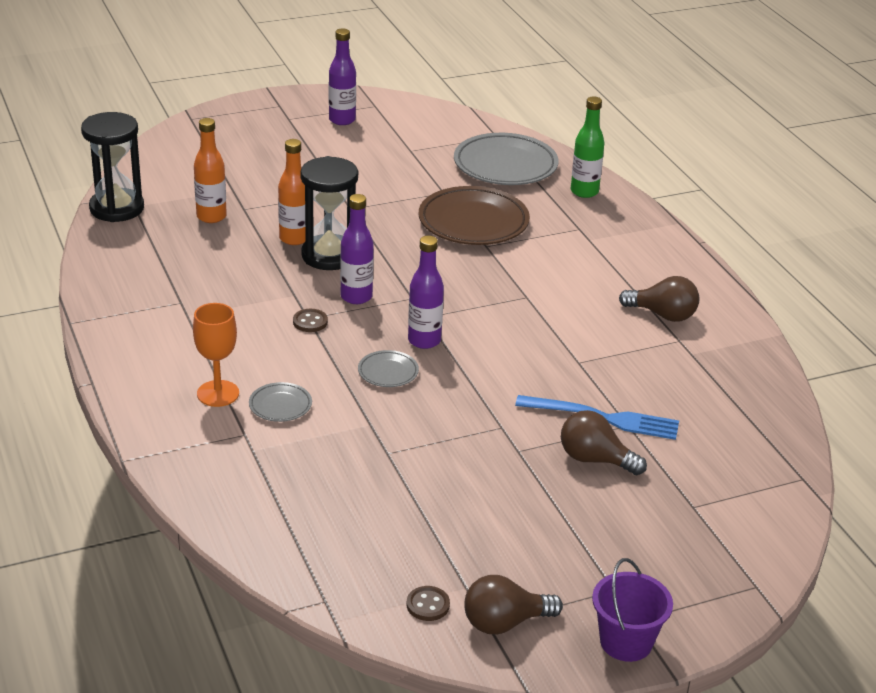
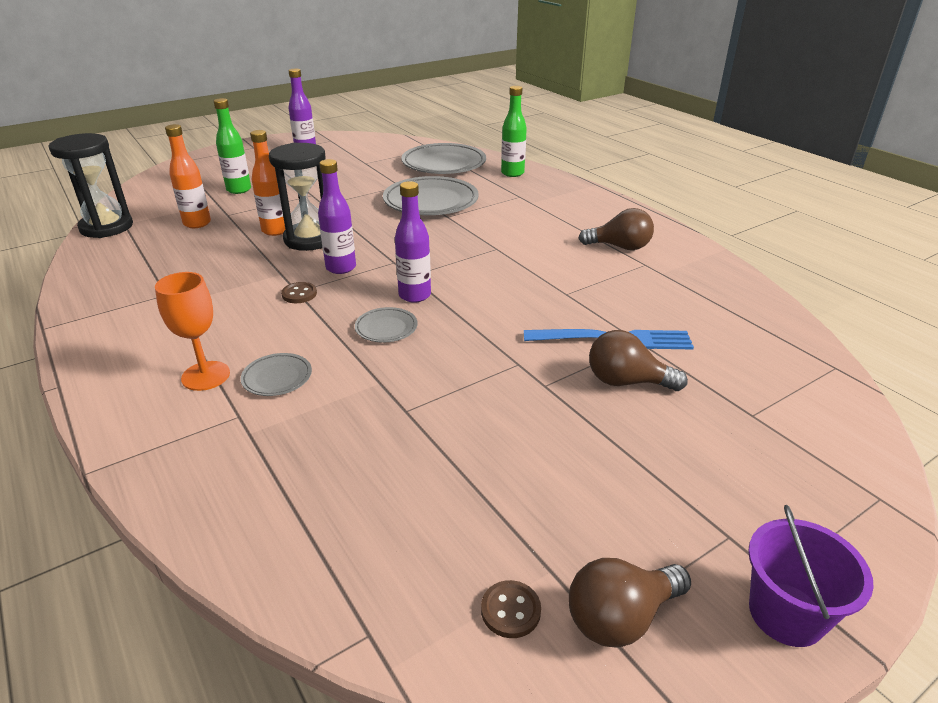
camera: 10 degrees left, 0 degrees up
brown plate [419,186,530,245] -> grey plate [383,176,479,215]
none -> green bottle [213,98,251,194]

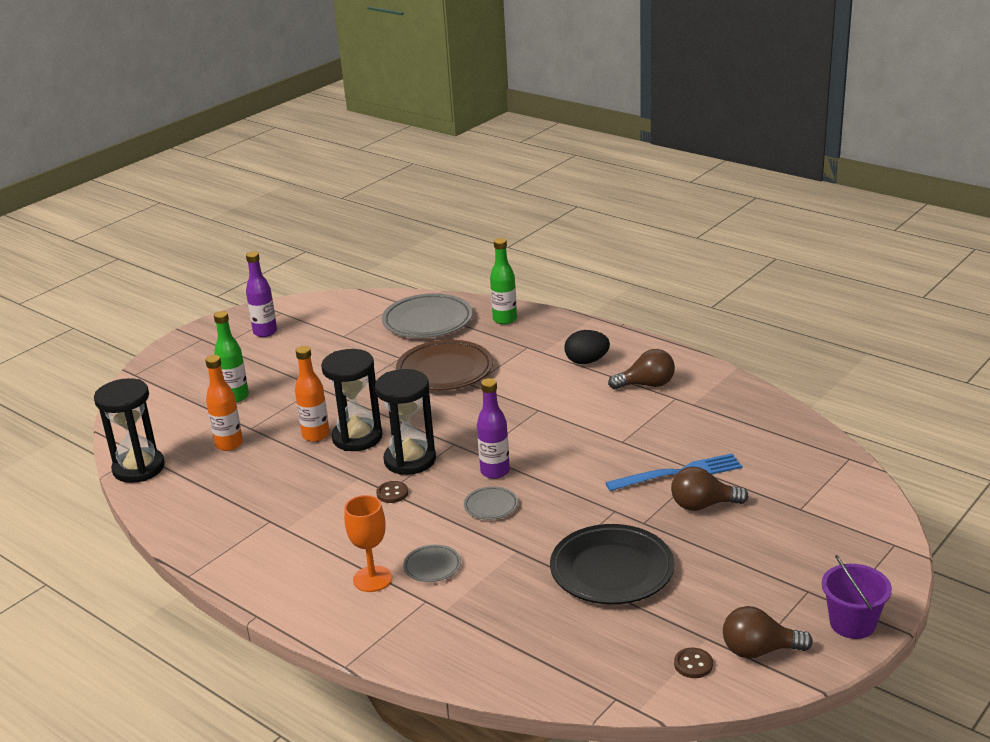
camera: 15 degrees left, 5 degrees down
purple bottle [318,159,356,274] -> black hourglass [375,369,436,475]
grey plate [383,176,479,215] -> brown plate [396,340,493,391]
brown light bulb [569,558,691,648] -> brown light bulb turned 45 degrees clockwise [723,606,813,658]
none -> black plate [550,524,674,604]
none -> black egg [564,330,610,364]

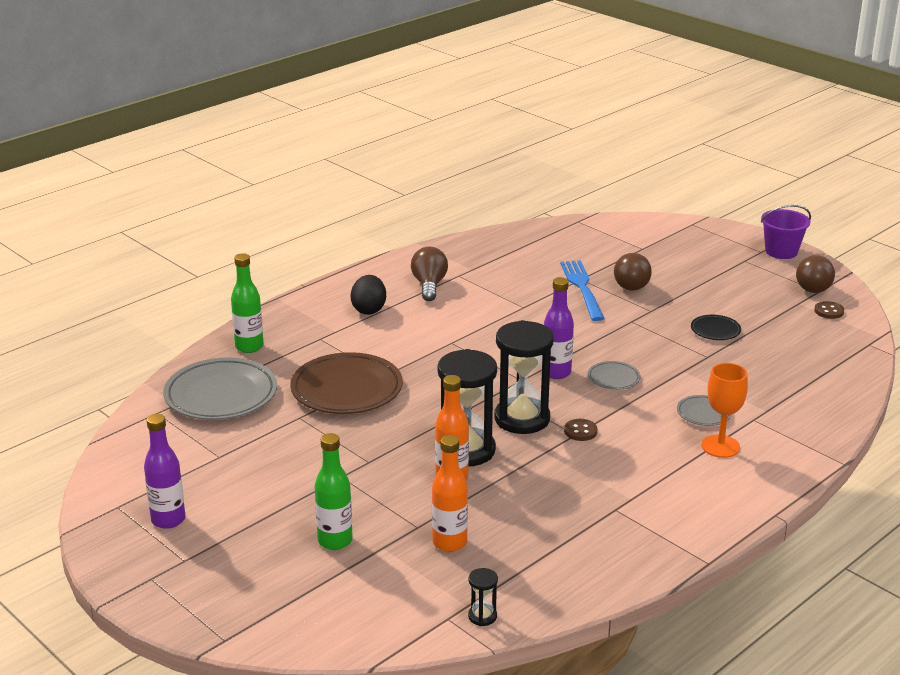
camera: 85 degrees left, 0 degrees up
black hourglass [94,378,165,483] -> black hourglass [468,568,498,626], size x0.43
black plate [550,524,674,604] -> black plate [691,315,741,340], size x0.48

